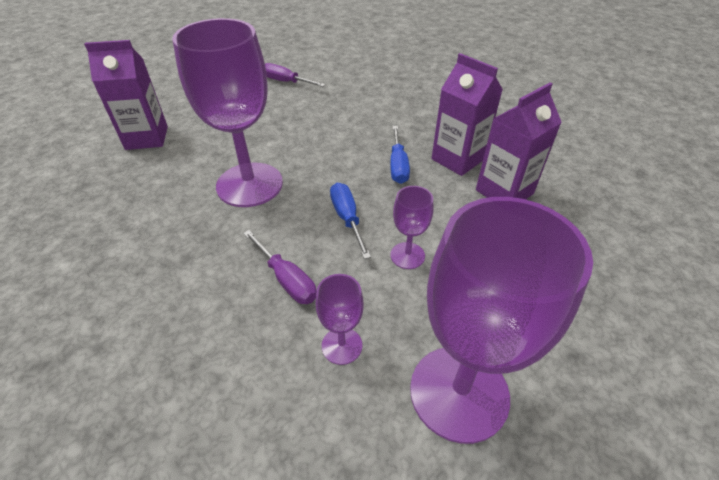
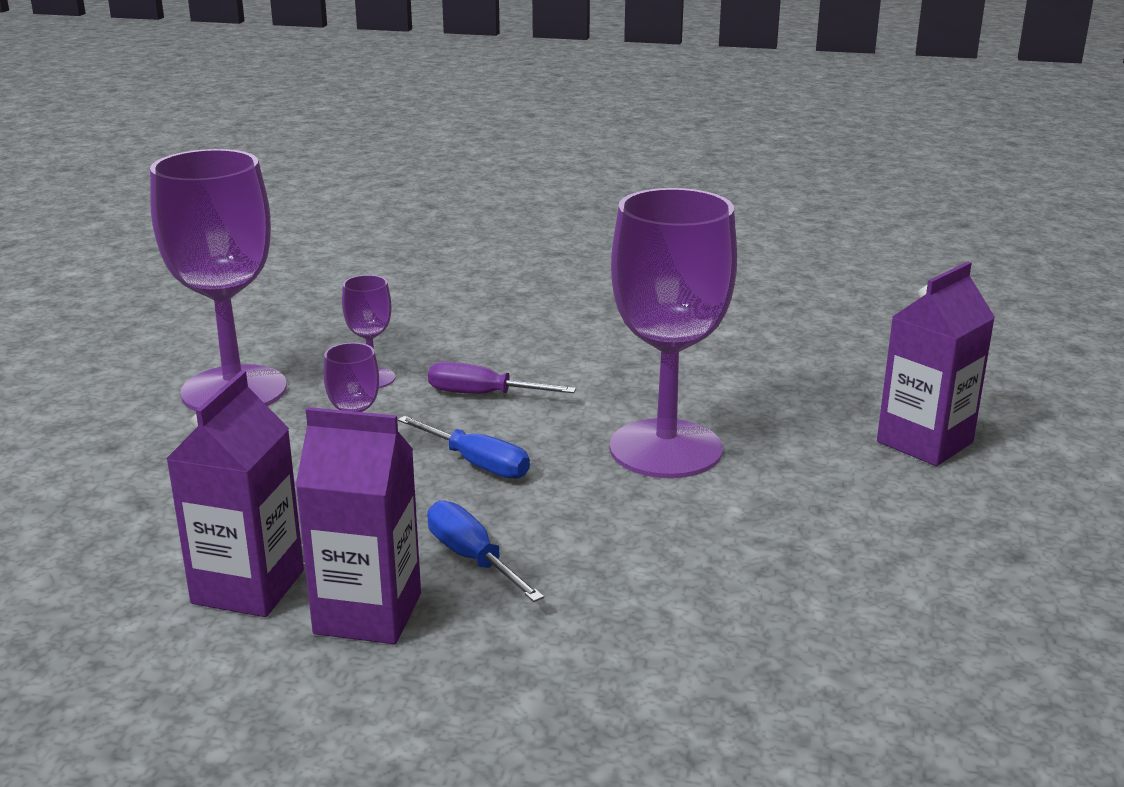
camera: 145 degrees right, 20 degrees down
purple screwdriver [265,63,325,87] -> none

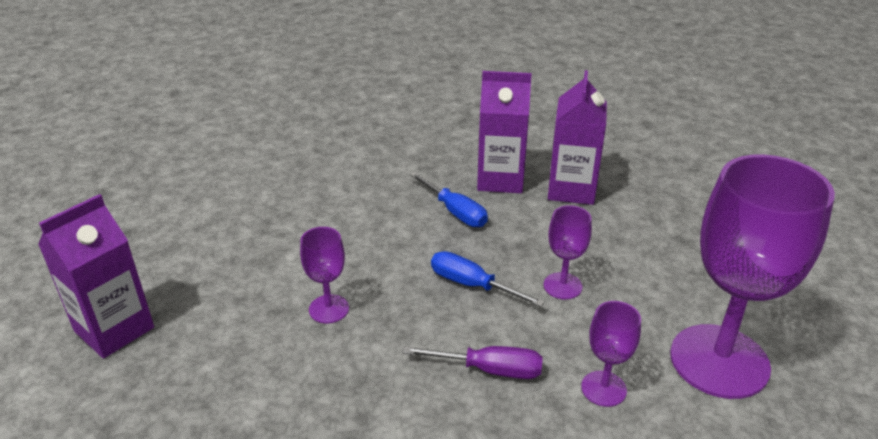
camera: 175 degrees right, 10 degrees up
purple goblet [610,188,737,478] -> purple goblet [300,227,349,323], size x0.45

